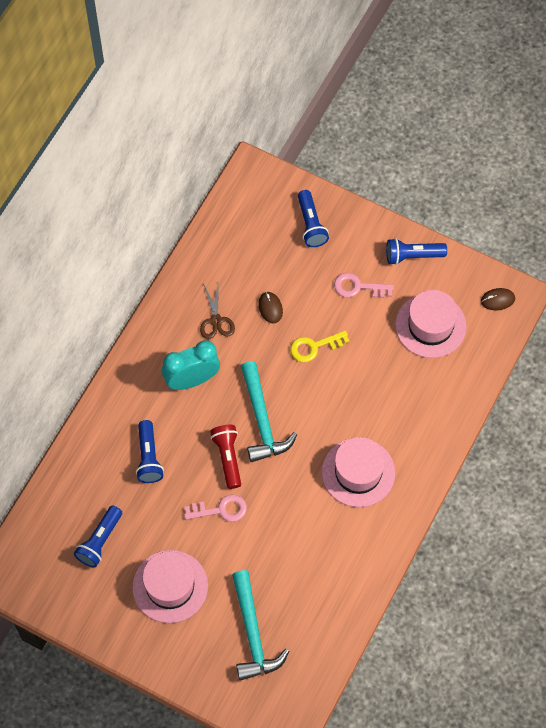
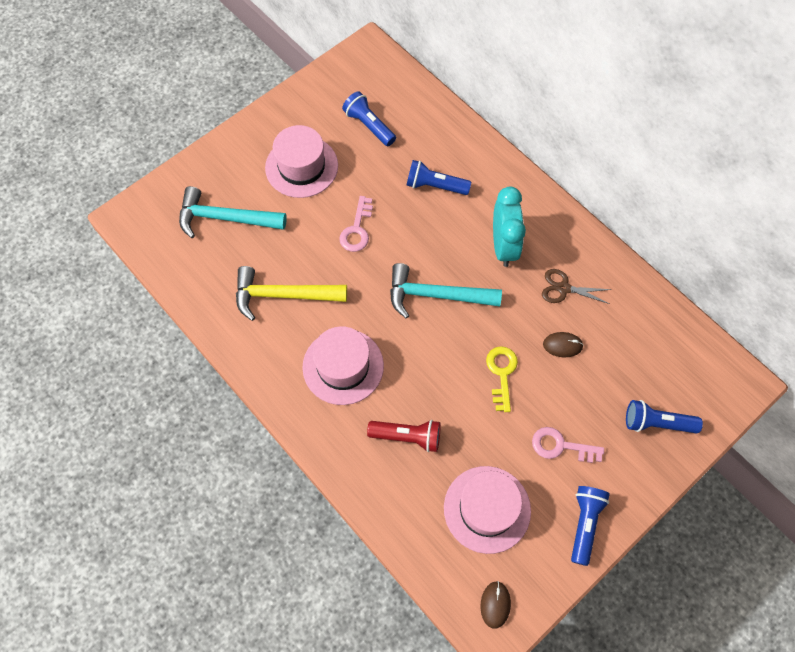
camera: 110 degrees right, 0 degrees up
red flashlight [210,425,241,489] -> red flashlight moved to [367,420,441,452]
pink key [334,273,394,298] -> pink key turned 105 degrees counterclockwise [532,427,604,463]
none -> yellow hammer [236,266,347,321]

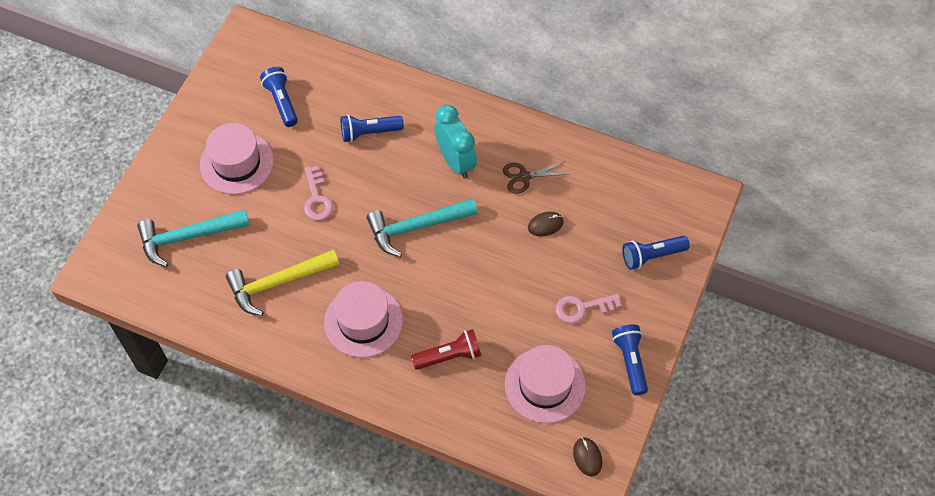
camera: 25 degrees left, 5 degrees down
blue flashlight [342,91,396,146] -> blue flashlight turned 45 degrees clockwise [260,67,298,127]
yellow key [486,346,518,412] -> none

